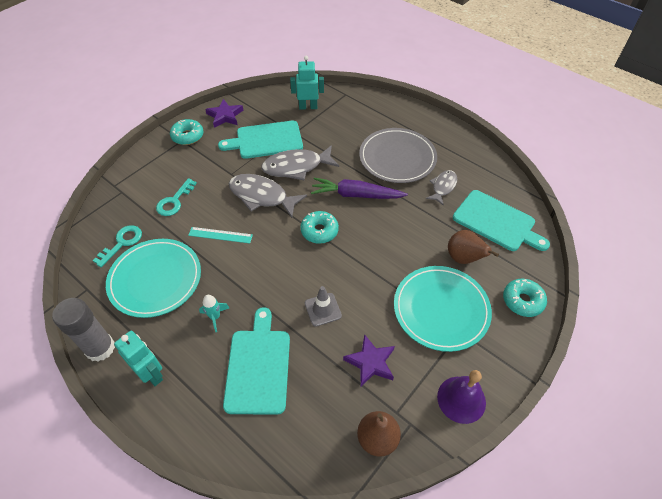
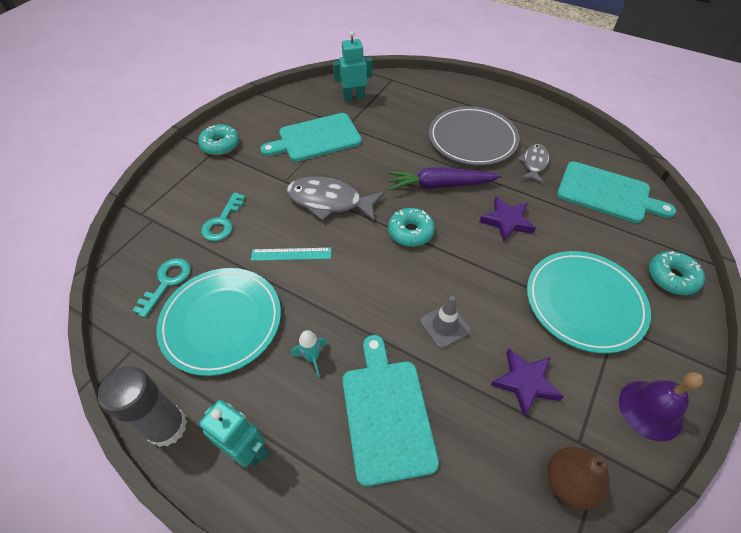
camera: 10 degrees left, 0 degrees up
purple star [205,99,244,128] -> purple star moved to [479,196,536,242]
grey fish [261,145,339,180] -> none
brown pear [448,230,499,264] -> none

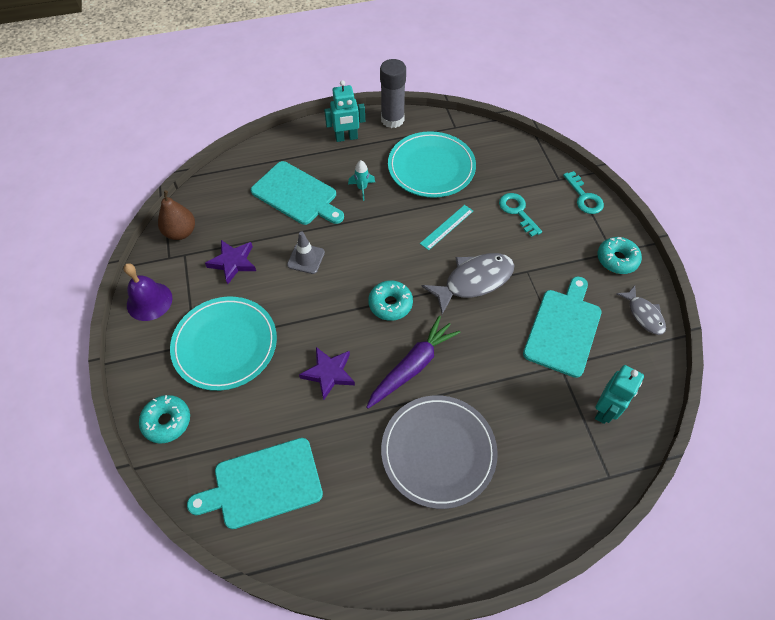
camera: 135 degrees right, 5 degrees up
turquoise key [132,258,191,318] -> turquoise key moved to [563,171,604,214]
grey fish [518,144,549,183] -> grey fish moved to [616,286,666,335]

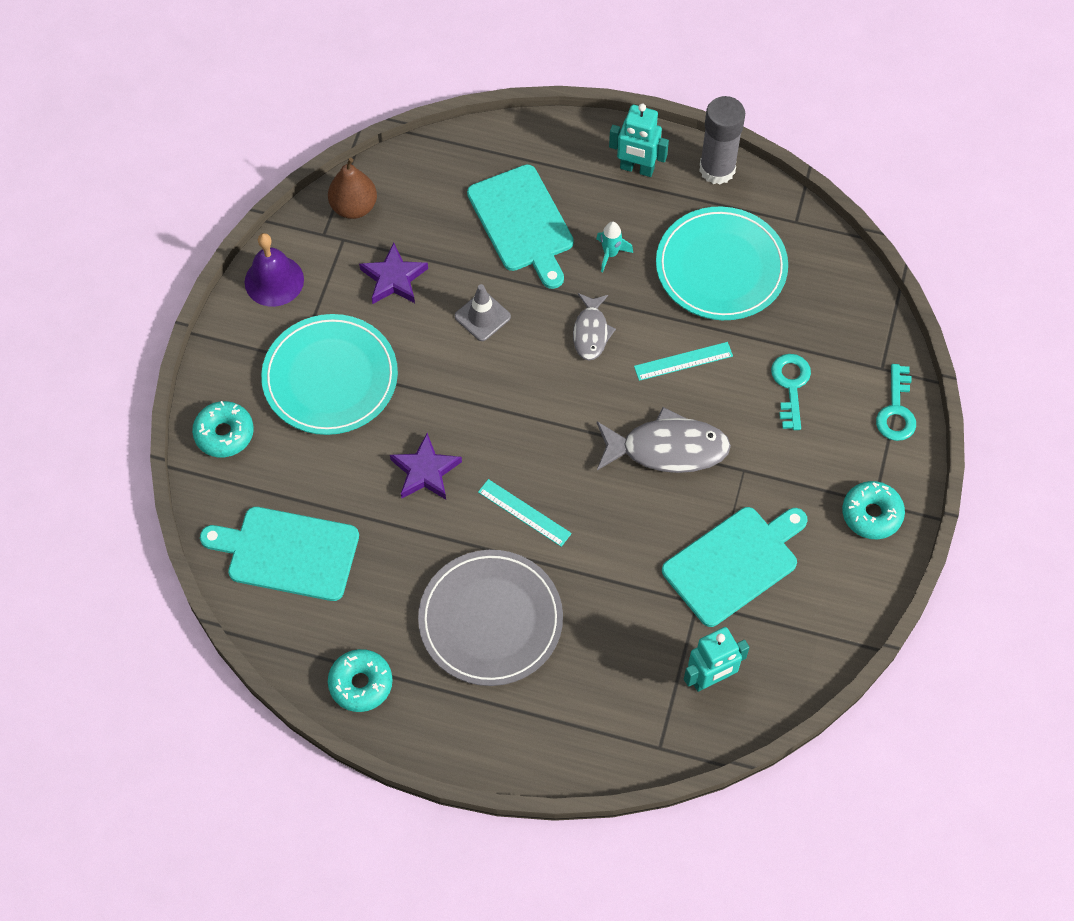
camera: 30 degrees right, 5 degrees up
purple carrot [366,316,460,409] -> turquoise ruler [478,479,572,547]
turquoise donut [368,280,413,321] -> turquoise donut moved to [328,649,393,712]
grey fish [616,286,666,335] -> grey fish moved to [573,293,616,361]

